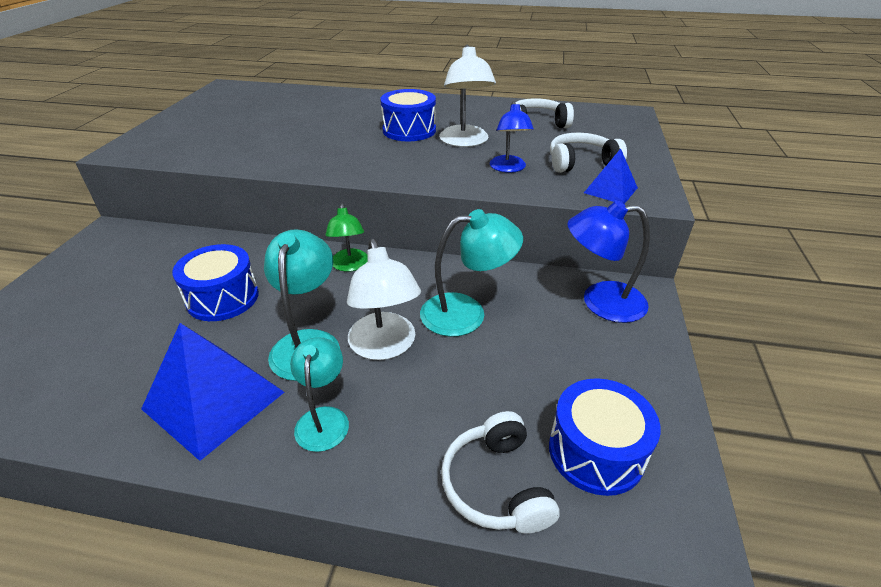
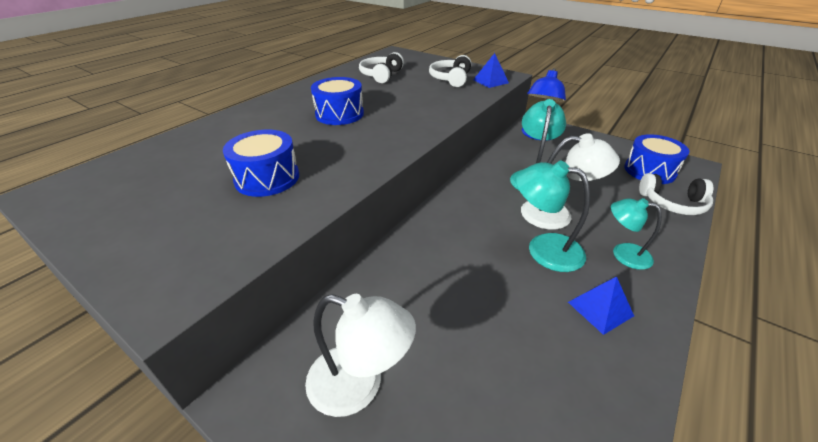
camera: 65 degrees left, 0 degrees up
blue pyramid [141,323,284,461] -> blue pyramid [568,276,634,335], size x0.55
blue drum [172,244,259,321] -> blue drum moved to [223,130,299,197]
green lamp [325,204,368,272] -> none
white lamp [439,45,496,147] -> white lamp moved to [305,294,416,417]
blue lamp [490,101,534,173] -> none

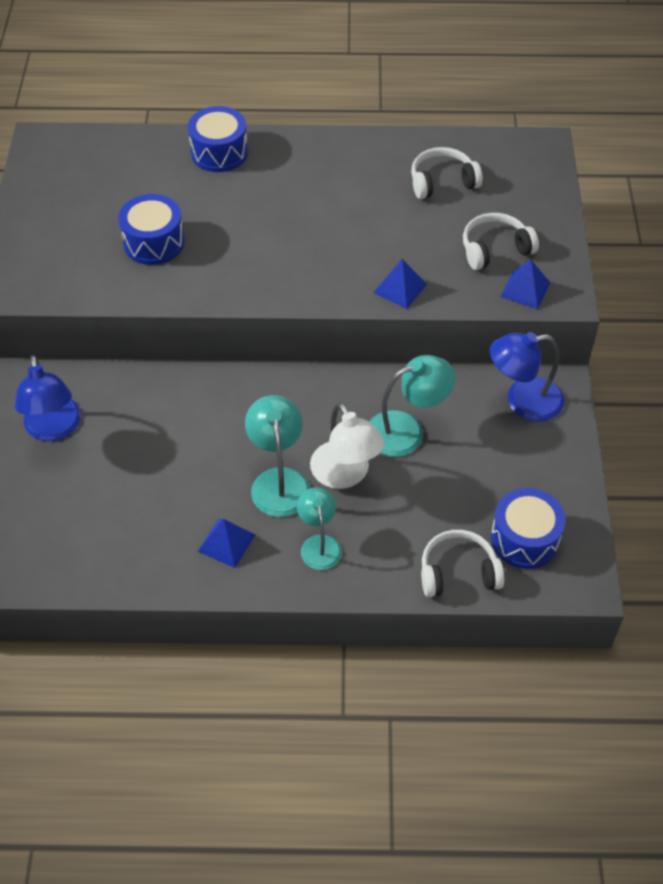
camera: 55 degrees right, 15 degrees up
white lamp [305,294,416,417] -> blue lamp [15,355,81,441]
blue drum [311,77,364,125] -> blue drum moved to [188,106,248,172]
white headphones [639,173,713,215] -> white headphones turned 105 degrees clockwise [421,530,504,597]
none -> blue pyramid [373,259,427,309]

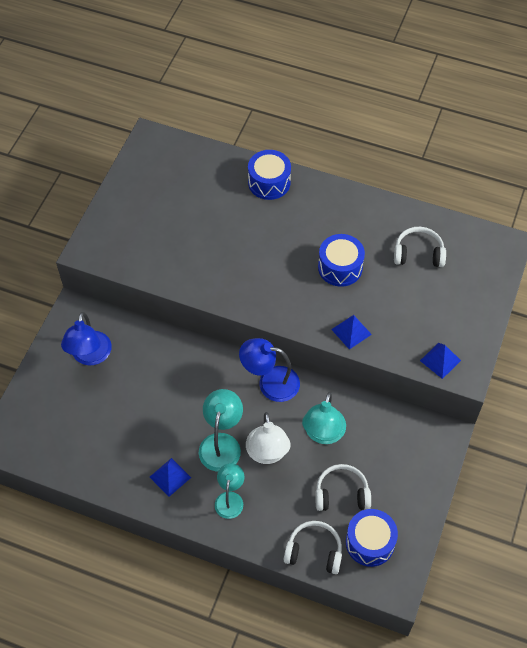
camera: 20 degrees right, 5 degrees up
blue drum [118,194,185,265] -> blue drum moved to [318,234,365,287]
turquoise lamp [369,355,455,457] -> turquoise lamp turned 105 degrees clockwise [302,392,346,444]
white headphones [463,213,539,270] -> white headphones moved to [315,464,371,511]
blue lamp [490,332,564,422] -> blue lamp moved to [239,338,300,402]

